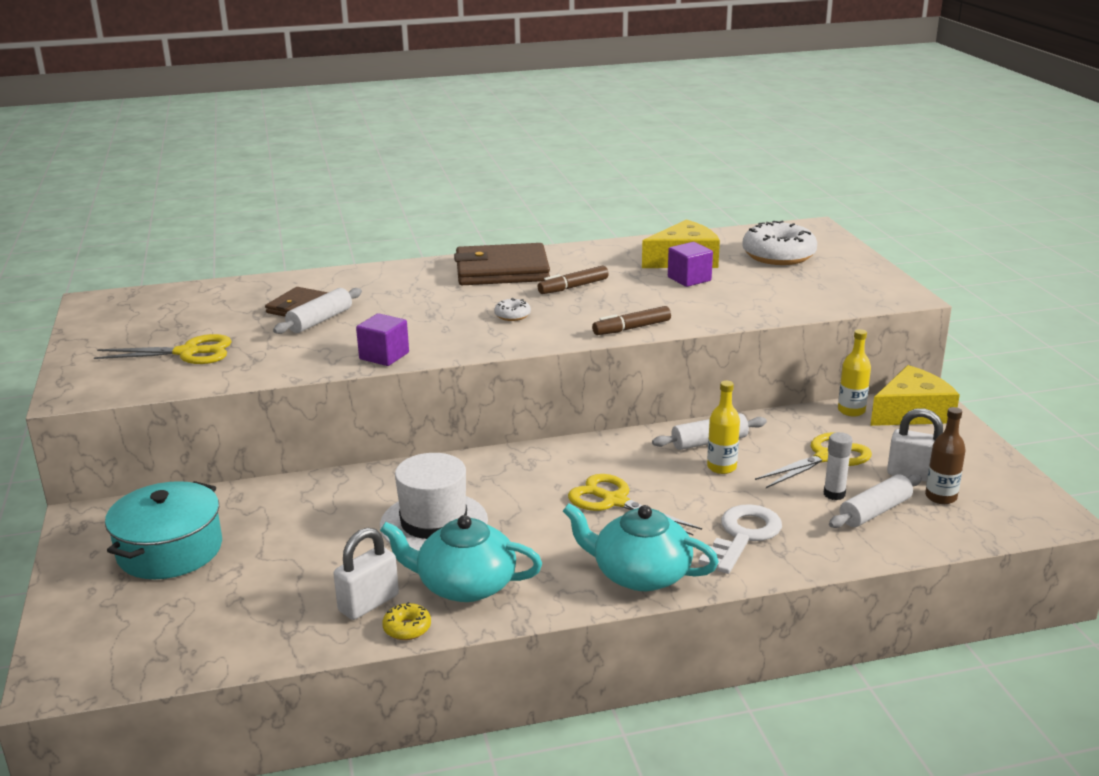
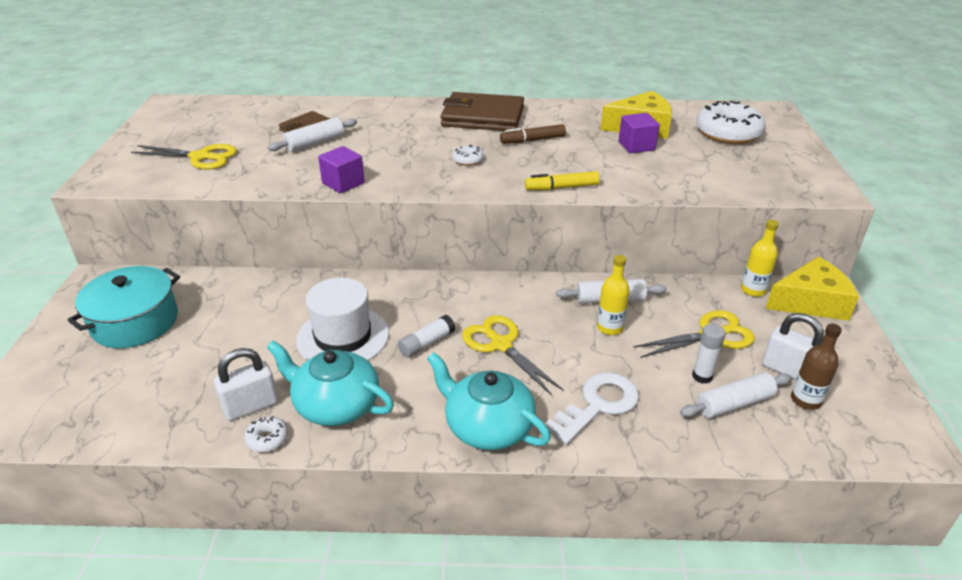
camera: 15 degrees right, 10 degrees up
yellow donut [382,602,431,640] -> white donut [244,416,288,452]
brown marker [592,306,671,335] -> yellow marker [525,171,600,190]
none -> white glue stick [398,315,455,358]

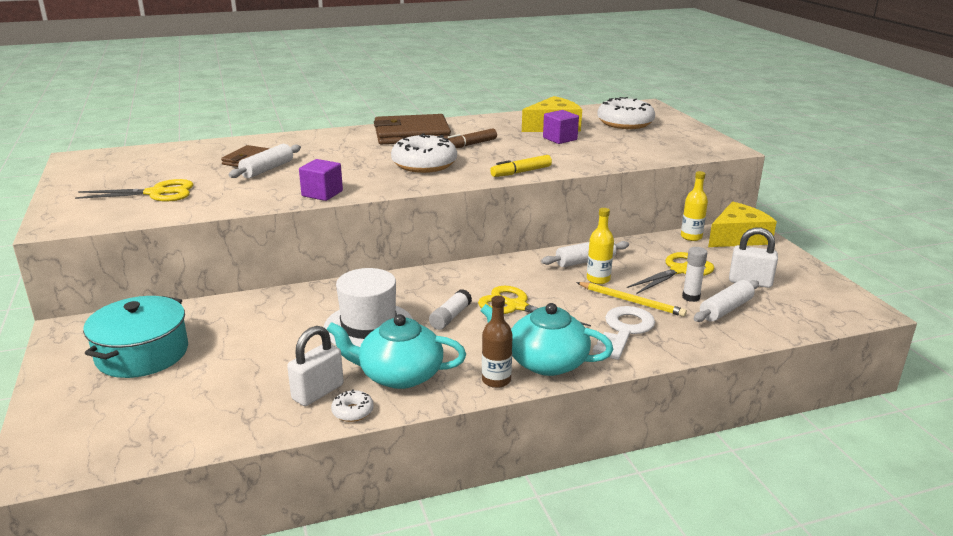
camera: 20 degrees left, 10 degrees down
white donut [452,145,484,166] -> white donut [391,133,457,173], size x2.24
brown bottle [791,324,842,410] -> brown bottle moved to [482,296,513,388]
none -> yellow pencil [576,282,687,317]

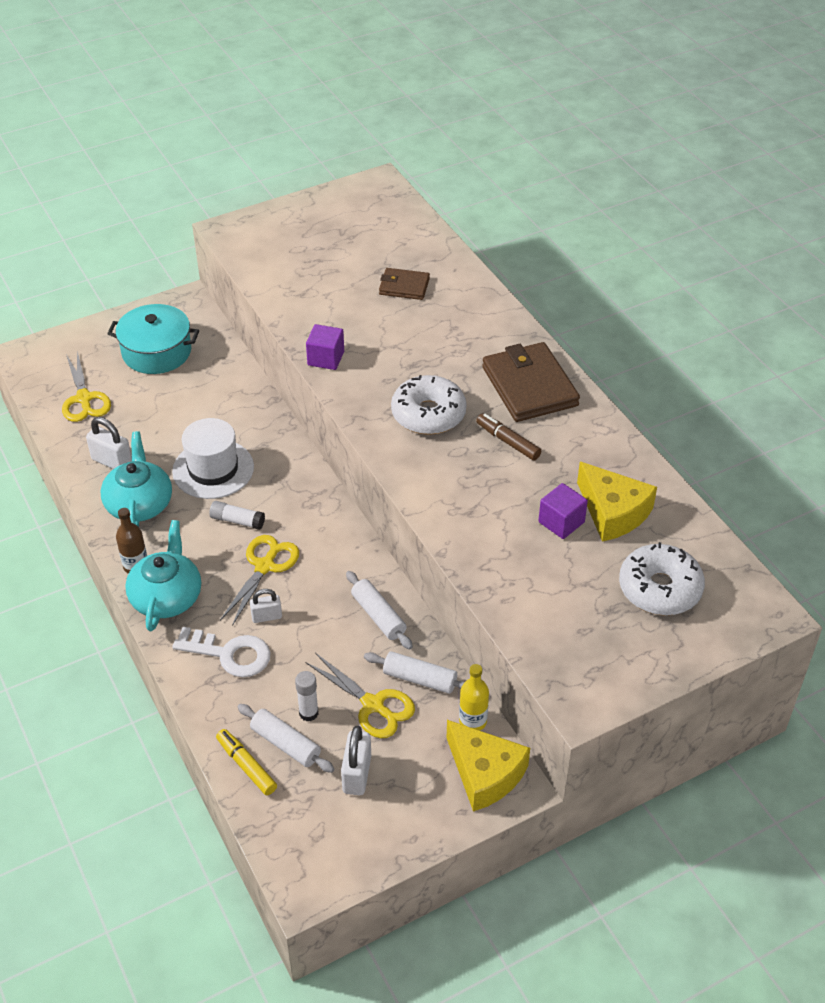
camera: 80 degrees right, 20 degrees up
yellow scissors [75,179,194,201] -> yellow scissors moved to [62,351,111,422]
white rolling pin [229,144,301,178] -> white rolling pin moved to [364,651,465,694]
white donut [331,389,374,422] -> none
yellow marker [490,155,552,177] -> yellow marker moved to [216,729,277,795]
yellow pencil [576,282,687,317] -> none
yellow bottle [587,208,614,284] -> none
none -> white padlock [250,589,282,623]

